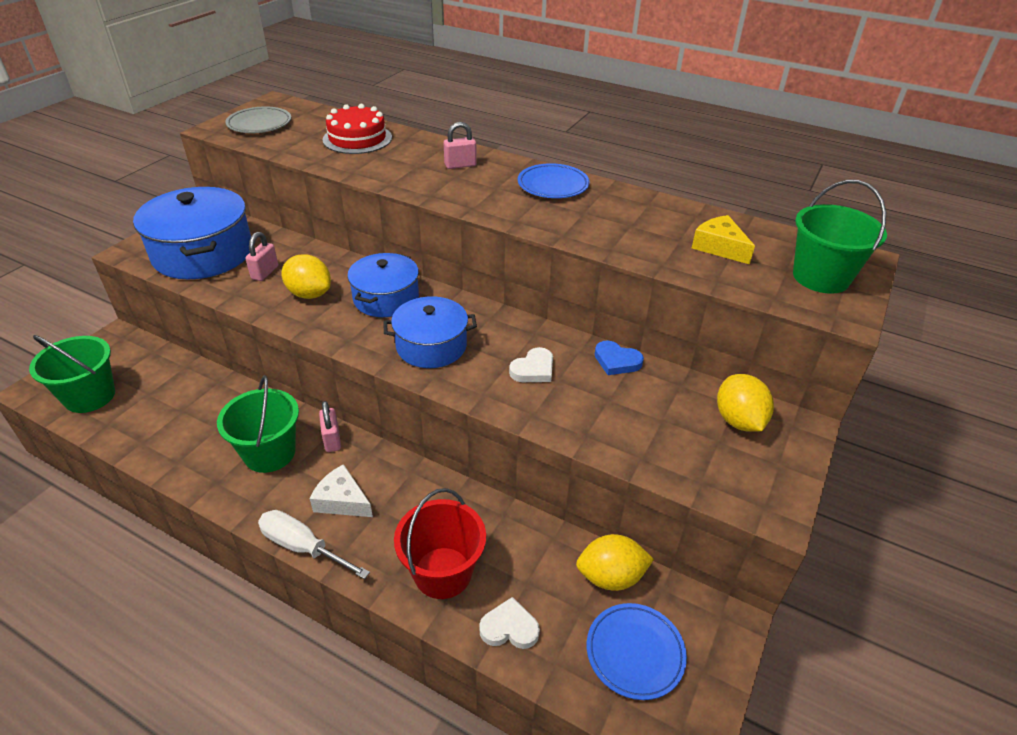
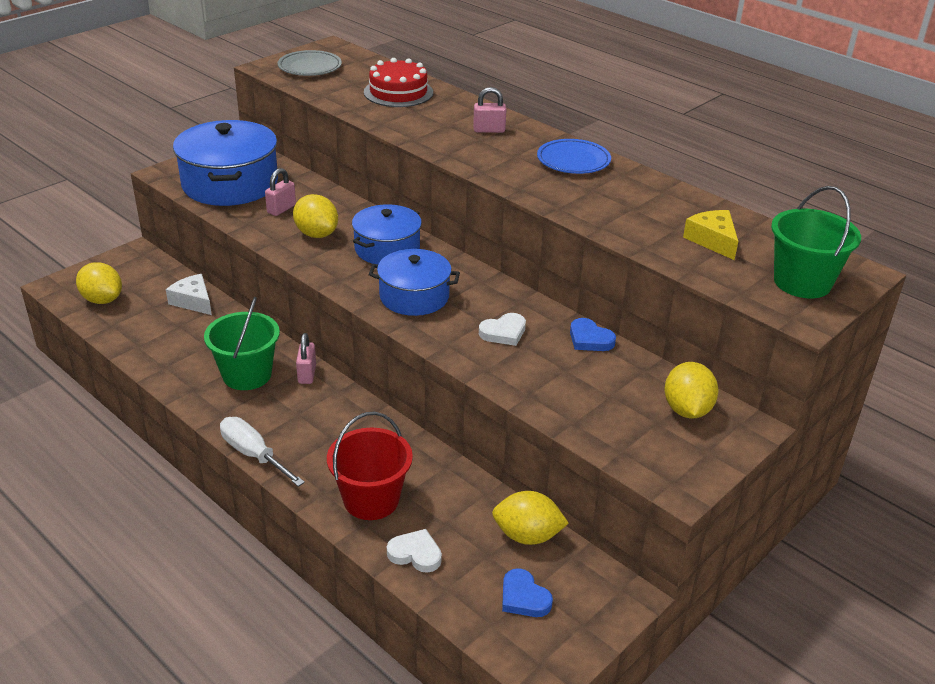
camera: 15 degrees right, 5 degrees down
green bucket [29,335,115,413] -> yellow lemon [76,262,122,304]
white cheese [310,464,373,517] -> white cheese moved to [166,274,212,315]
blue plate [587,603,687,700] -> blue heart [502,568,553,617]

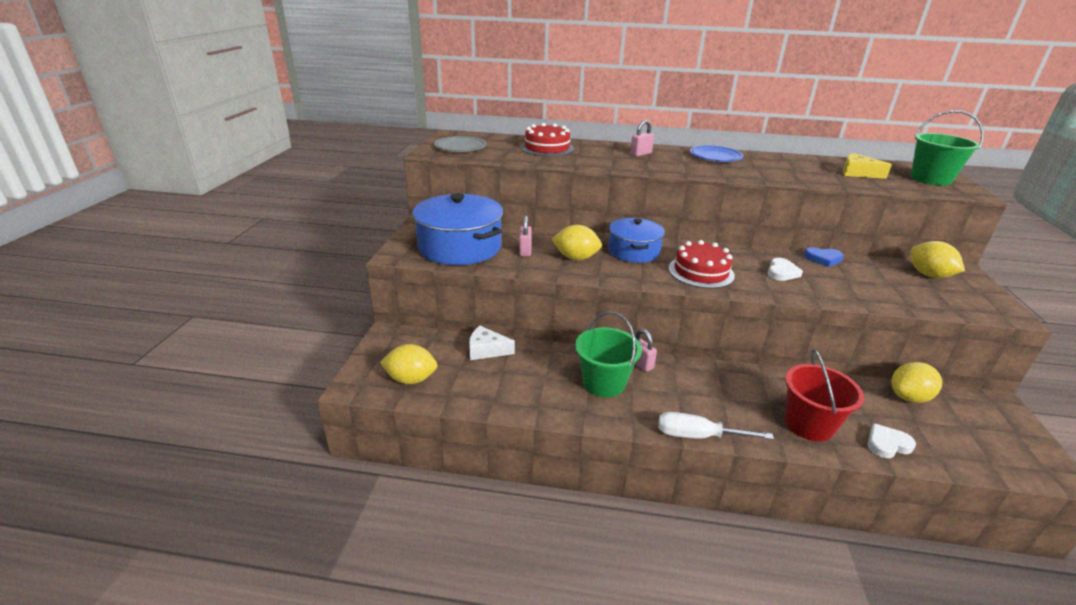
camera: 35 degrees left, 5 degrees down
blue pot [369,249,460,316] -> red cake [669,240,735,289]
blue heart [502,568,553,617] -> none

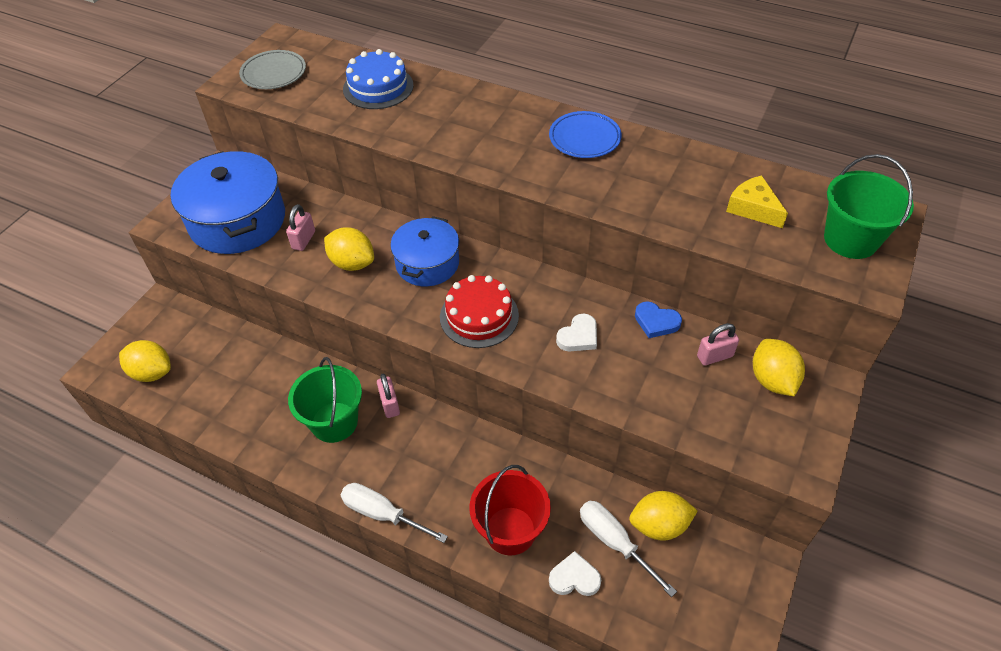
camera: 20 degrees right, 20 degrees up
white cheese [469,326,515,360] -> none
red cake [521,123,574,157] -> blue cake [343,49,414,109]
pink padlock [630,120,654,157] -> pink padlock moved to [697,323,739,366]
none -> white screwdriver [580,501,677,597]

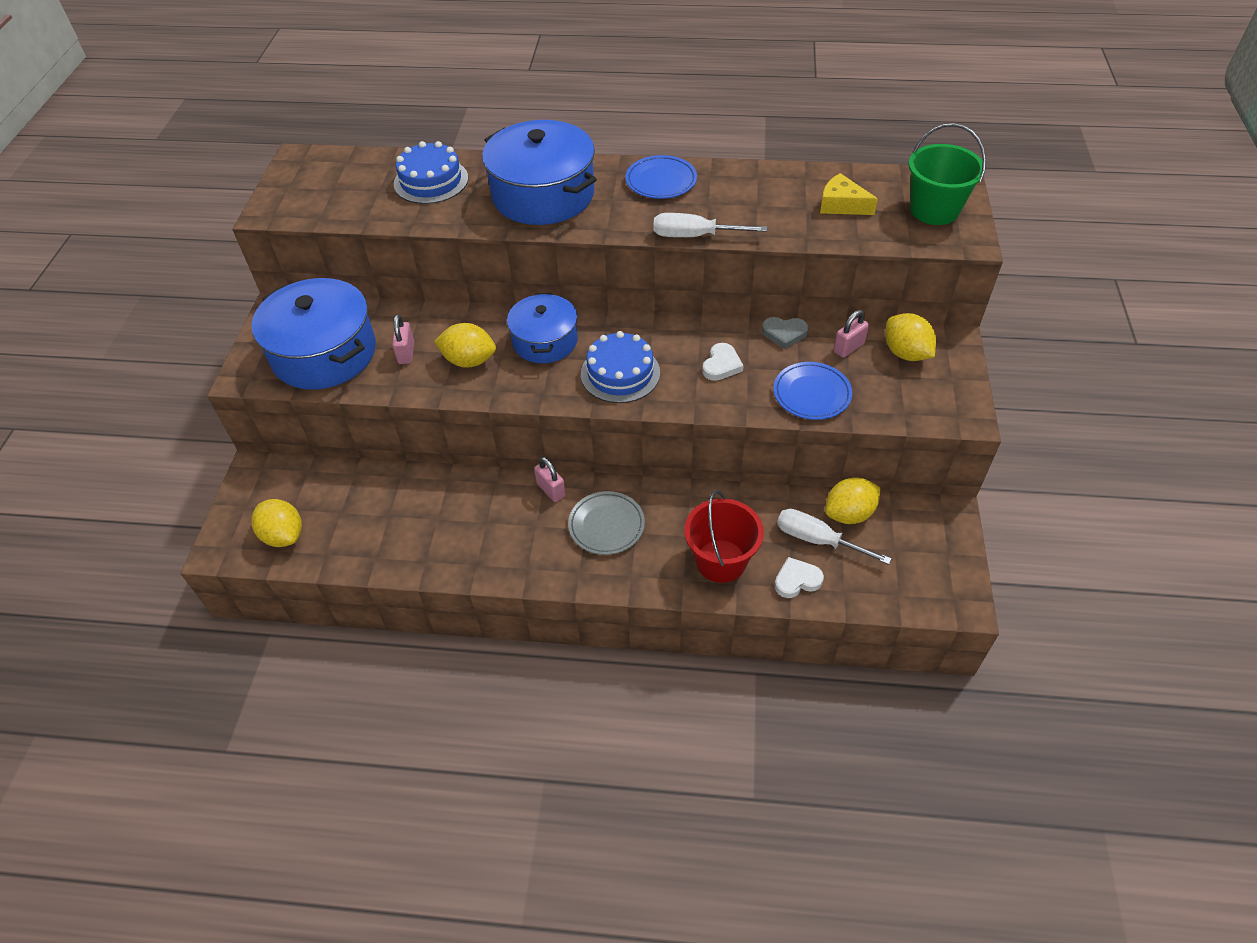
camera: 20 degrees left, 0 degrees up
yellow lemon [119,340,171,382] -> yellow lemon turned 45 degrees clockwise [251,499,302,547]
grey plate [239,50,306,89] -> grey plate moved to [568,491,645,555]
green bucket [288,357,362,443] -> none
white screwdriver [341,483,448,543] -> white screwdriver moved to [654,213,767,237]
red cake [440,275,519,348] -> blue cake [581,331,660,403]
blue heart [635,301,682,338] -> grey heart [762,317,808,349]
none -> blue pot [482,120,597,225]
none -> blue plate [773,362,852,420]

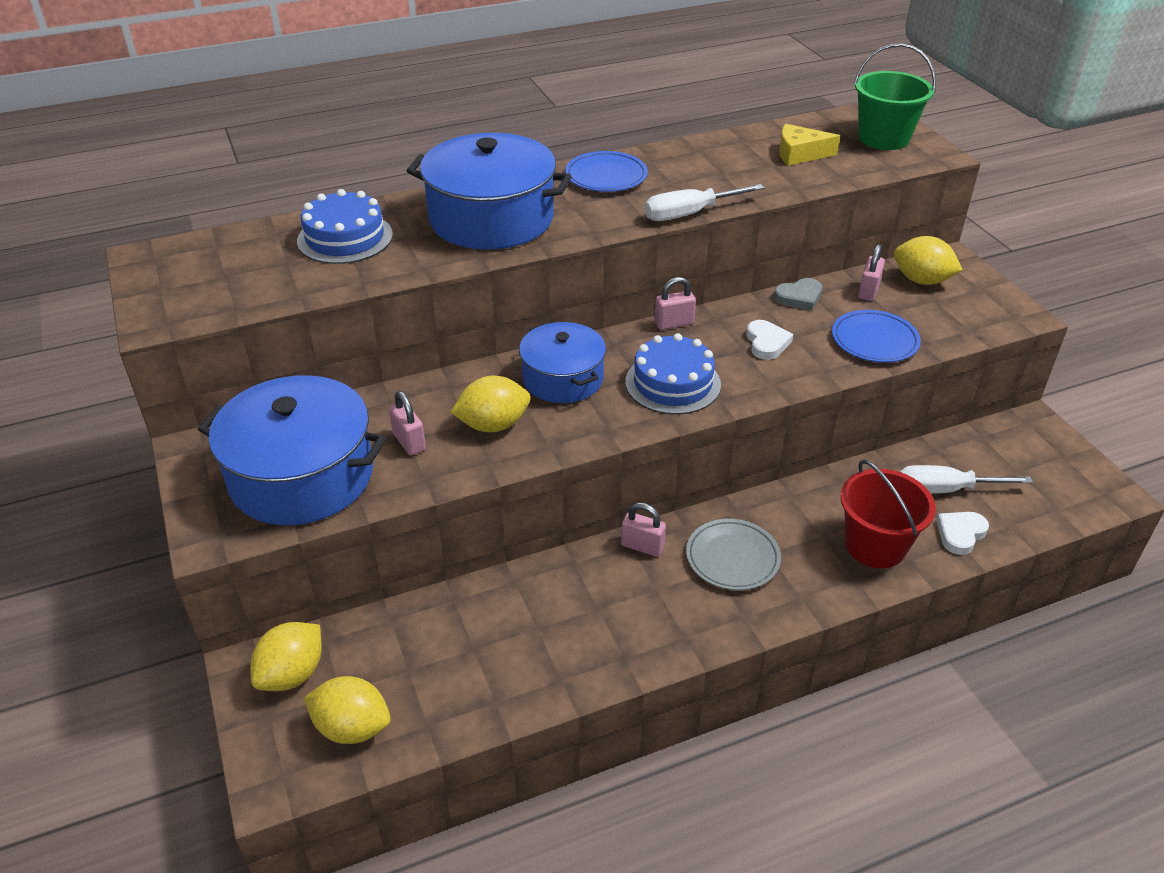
camera: 30 degrees left, 10 degrees down
yellow lemon [825,477,881,524] -> yellow lemon moved to [250,622,322,691]
none -> pink padlock [655,277,696,330]

